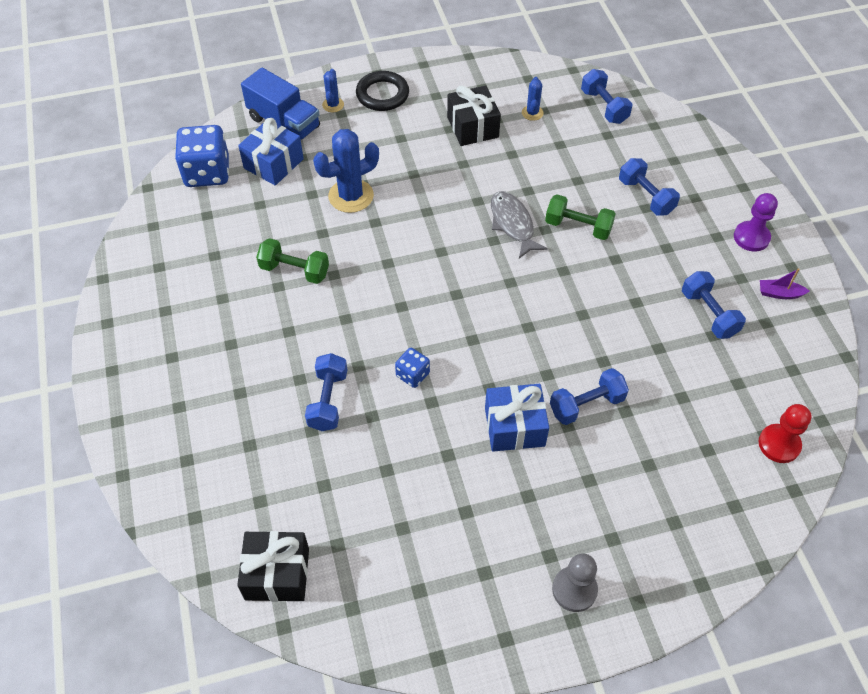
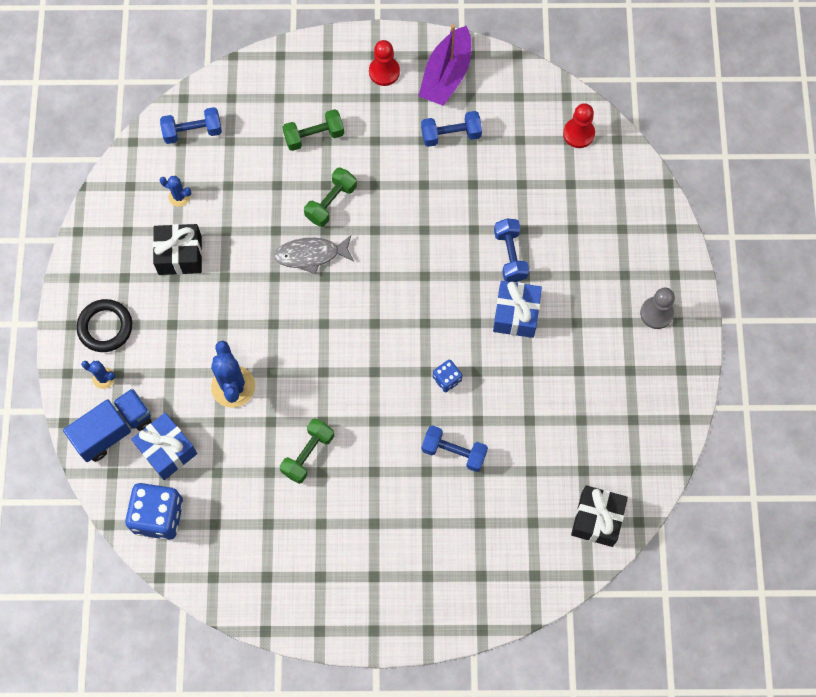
camera: 75 degrees left, 15 degrees up
blue dumbbell [619,158,680,216] -> green dumbbell [282,109,344,151]
purple pawn [734,193,778,252] -> red pawn [369,40,400,86]
purple boat [760,268,809,299] -> purple boat [419,24,471,106], size x2.25

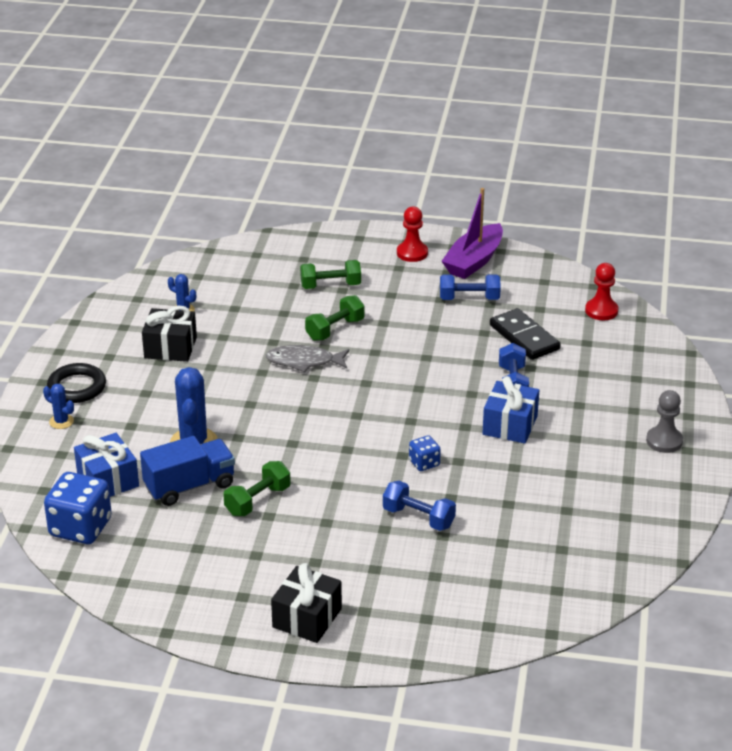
camera: 10 degrees right, 35 degrees down
blue truck [63,388,151,462] -> blue truck moved to [140,436,235,506]
blue dumbbell [160,107,222,144] -> none
black gift [571,485,628,547] -> black gift moved to [271,563,342,643]
none -> black domino [490,308,561,360]

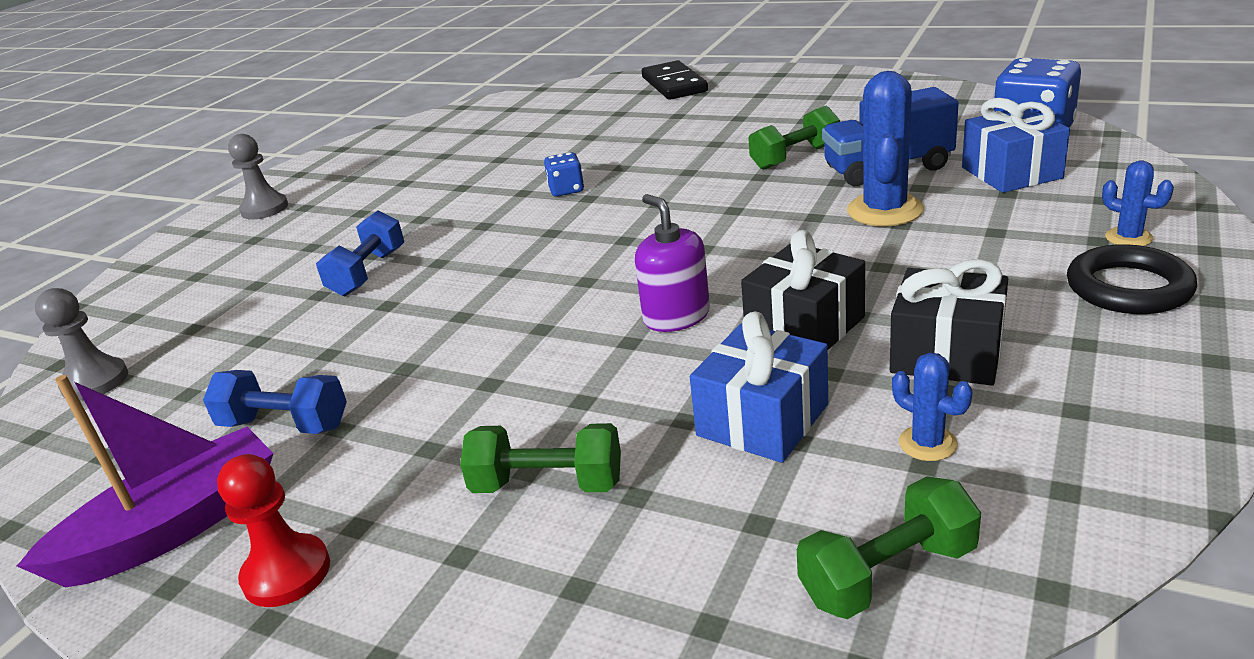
camera: 160 degrees left, 5 degrees down
grey fish [266,345,349,373] -> purple soap dispenser [635,194,710,332]
black gift [271,563,342,643] -> black gift moved to [741,230,865,350]
green dumbbell [305,295,365,341] -> green dumbbell moved to [797,476,981,619]
blue dumbbell [383,481,456,531] -> none
blue gift [482,376,539,444] -> blue gift moved to [690,312,828,463]
black domino [490,308,561,360] -> black domino moved to [642,60,708,100]
red pawn [585,263,619,320] -> grey pawn [35,288,128,401]

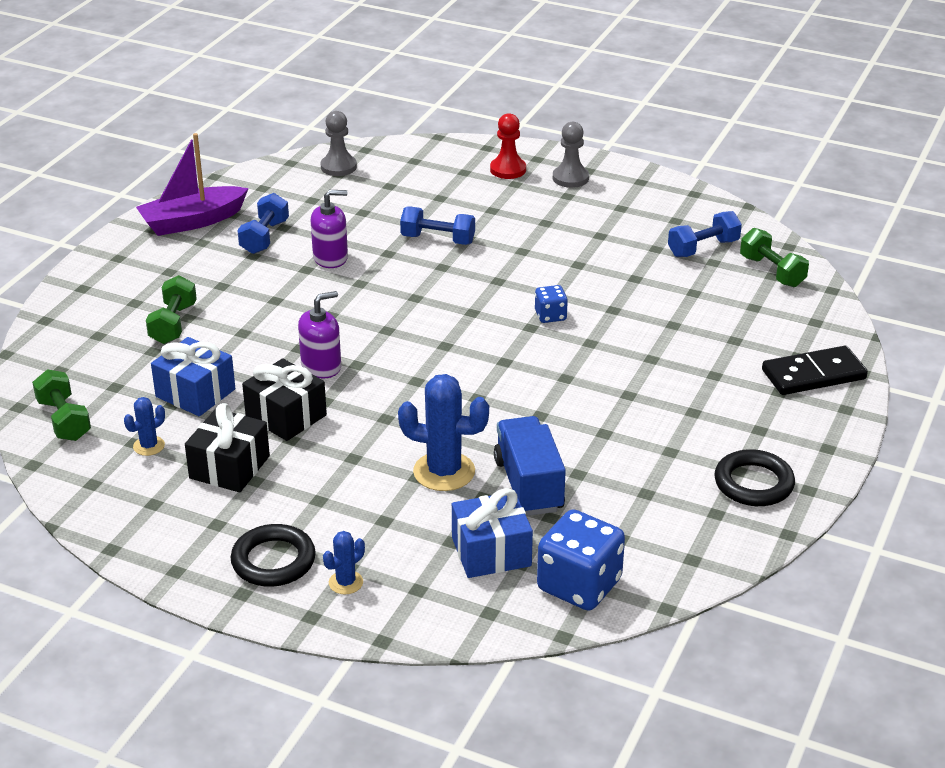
camera: 85 degrees right, 5 degrees up
purple boat [17,375,273,587] -> purple boat turned 105 degrees clockwise [136,133,249,236]
red pawn [217,454,330,607] -> red pawn moved to [490,113,526,179]
green dumbbell [749,106,840,170] -> green dumbbell moved to [740,228,809,287]
none -> purple soap dispenser [311,190,348,268]
none -> blue dumbbell [668,211,742,257]
none -> black ring [714,449,795,506]

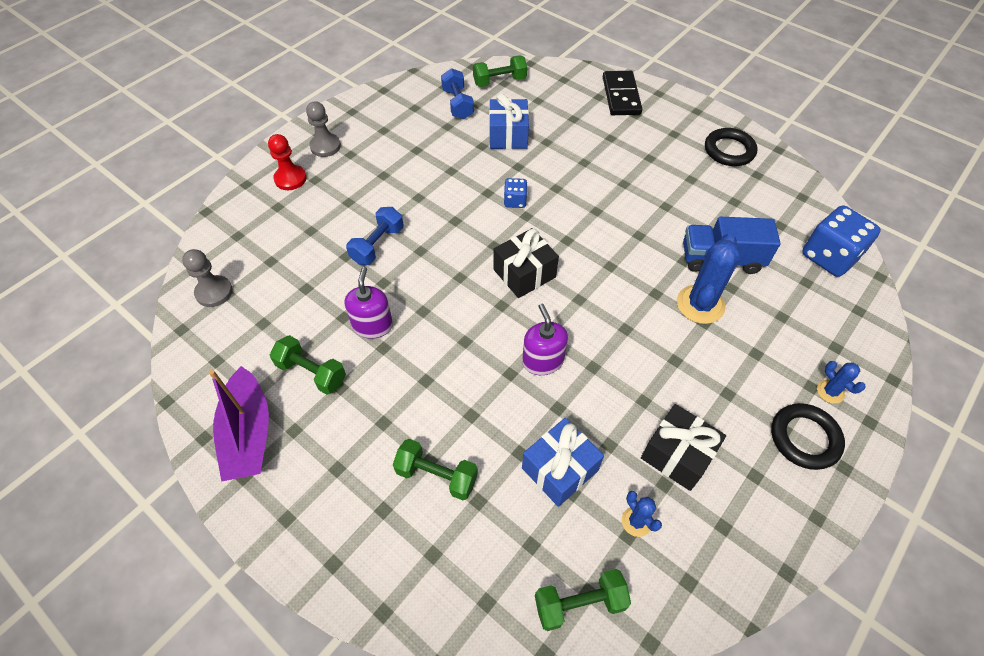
camera: 75 degrees left, 20 degrees up
blue dumbbell [237,193,289,254] -> green dumbbell [270,335,346,395]
black gift [242,358,327,441] -> black gift moved to [494,228,559,298]
blue gift [452,488,533,578] -> blue gift moved to [489,93,529,149]

